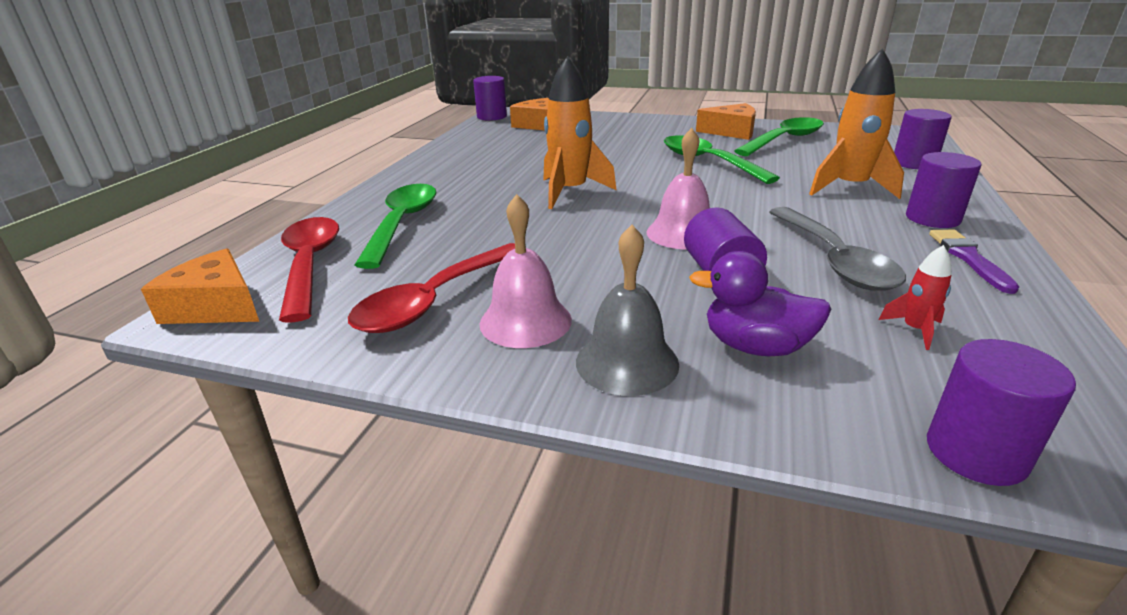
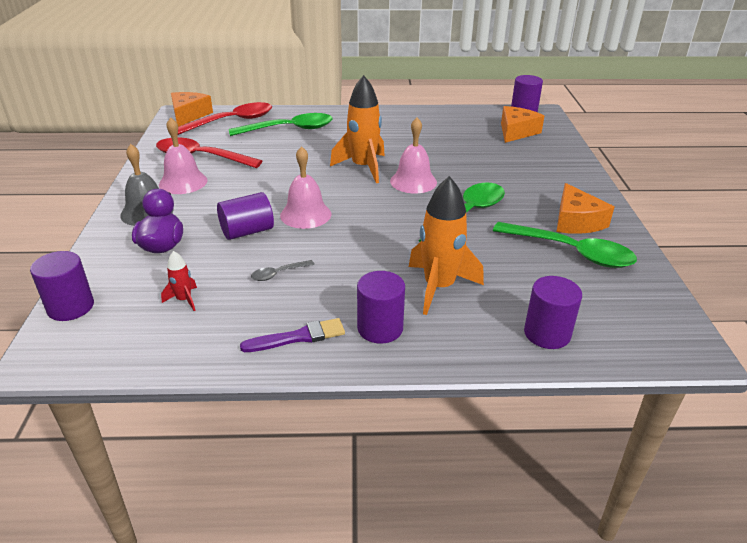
camera: 70 degrees right, 5 degrees up
grey spoon [769,207,906,291] -> grey spoon [251,260,314,281], size x0.44
none -> pink bell [390,118,437,193]

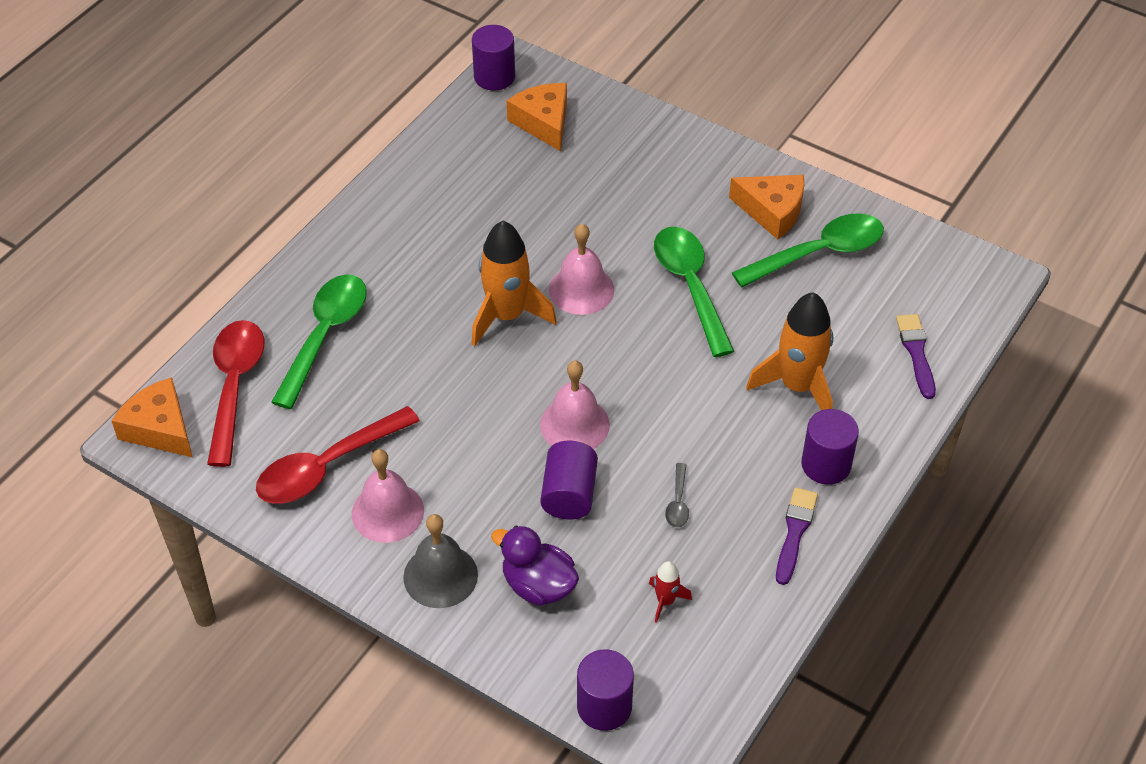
camera: 55 degrees left, 15 degrees up
purple cylinder [524,276,582,349] -> purple brush [896,314,936,399]

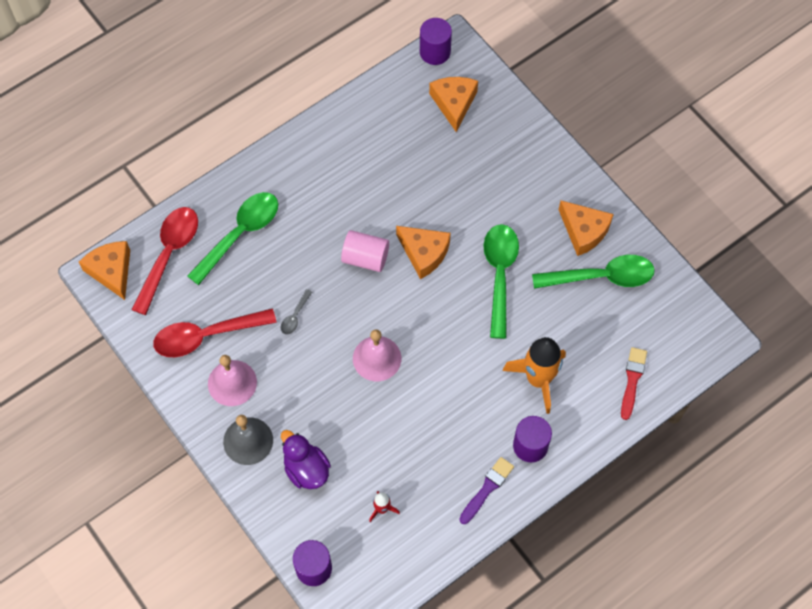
camera: 20 degrees right, 15 degrees up
orange rocket [472,221,557,346] -> pink cylinder [341,230,389,272]
purple cylinder [540,440,598,520] -> none
pink bell [549,224,614,315] -> orange cheese [396,226,451,279]
grey spoon [665,463,689,528] -> grey spoon moved to [281,289,312,335]
purple brush [896,314,936,399] -> red brush [621,347,647,420]

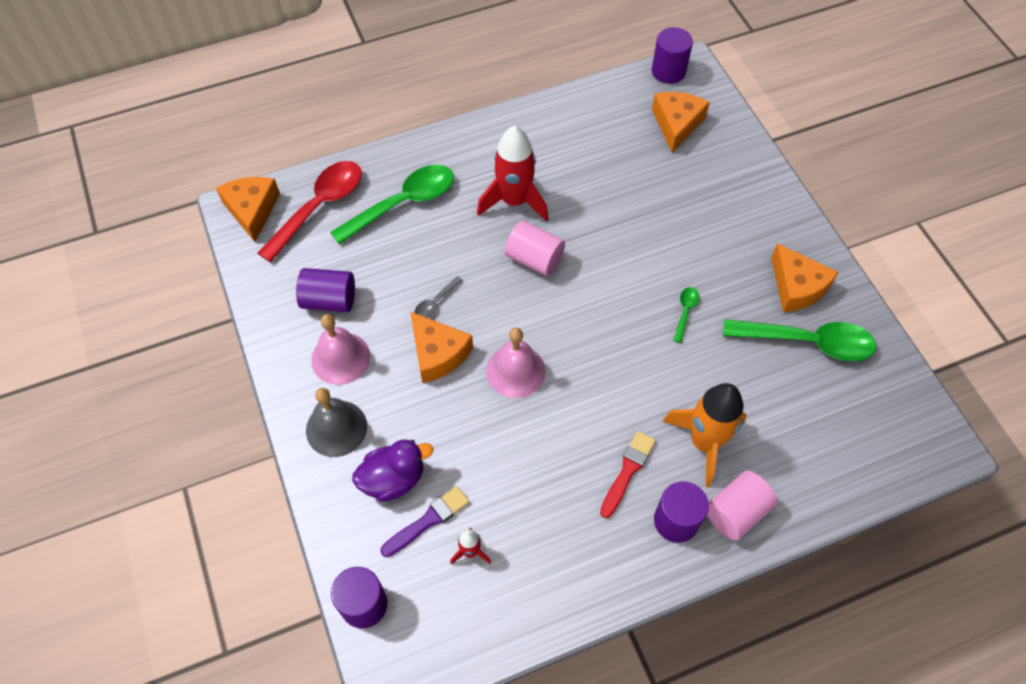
camera: 15 degrees right, 5 degrees down
red spoon [153,308,277,357] -> purple cylinder [296,268,355,312]
purple duck [281,430,331,489] -> purple duck turned 90 degrees clockwise [352,439,433,502]
orange cheese [396,226,451,279] -> orange cheese moved to [410,312,473,383]
purple brush [459,457,514,524] -> purple brush moved to [380,486,469,557]
green spoon [484,224,519,339] -> green spoon [673,287,699,343], size x0.44
red brush [621,347,647,420] -> red brush moved to [600,431,656,518]
none -> red rocket [477,126,549,222]
none -> pink cylinder [707,471,777,541]

